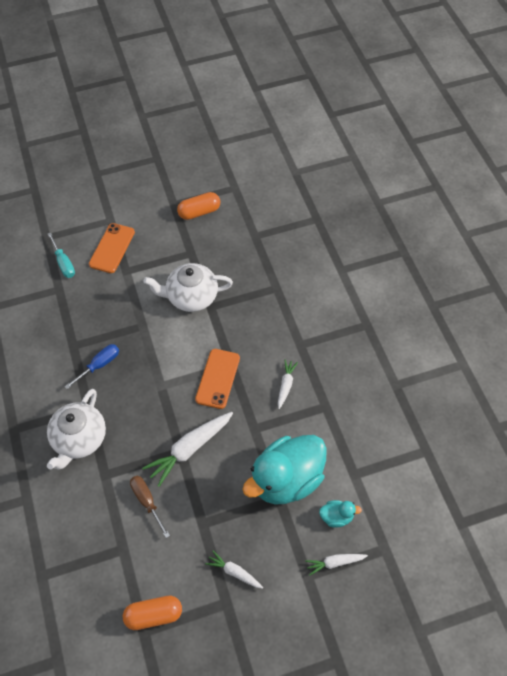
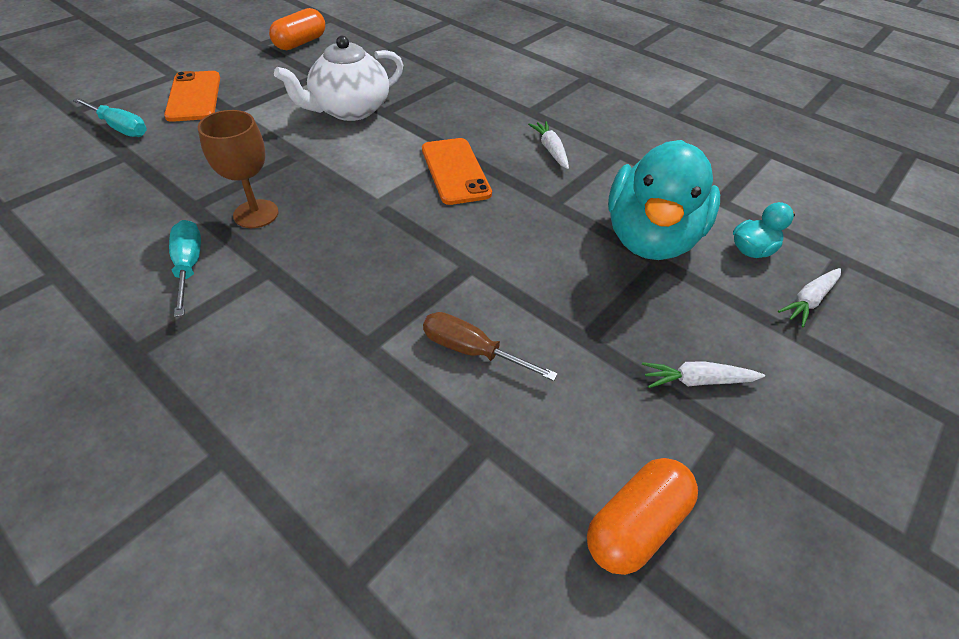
camera: 35 degrees left, 10 degrees down
white teapot [47,389,106,470] -> none
blue screwdriver [65,344,119,389] -> brown goblet [198,110,279,228]
white carrot [142,412,233,487] -> none
none -> turquoise screwdriver [169,220,201,317]

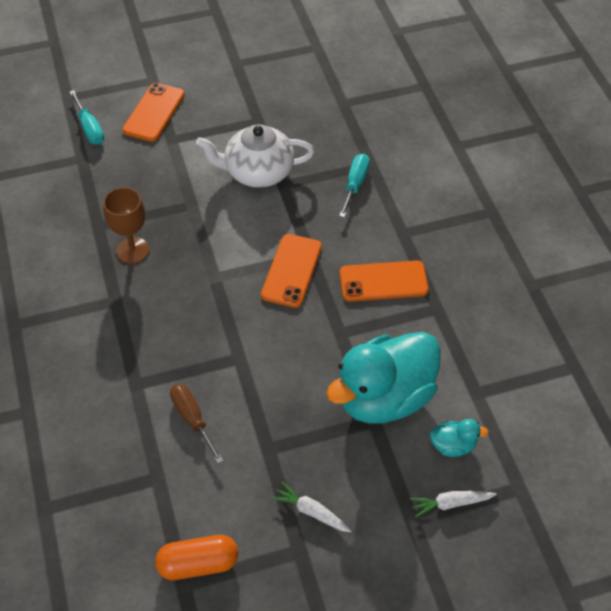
camera: 35 degrees right, 5 degrees up
turquoise screwdriver [169,220,201,317] -> turquoise screwdriver moved to [339,154,370,218]
orange capsule [269,8,325,50] -> none
white carrot [528,121,569,169] -> orange phone [340,260,429,302]

